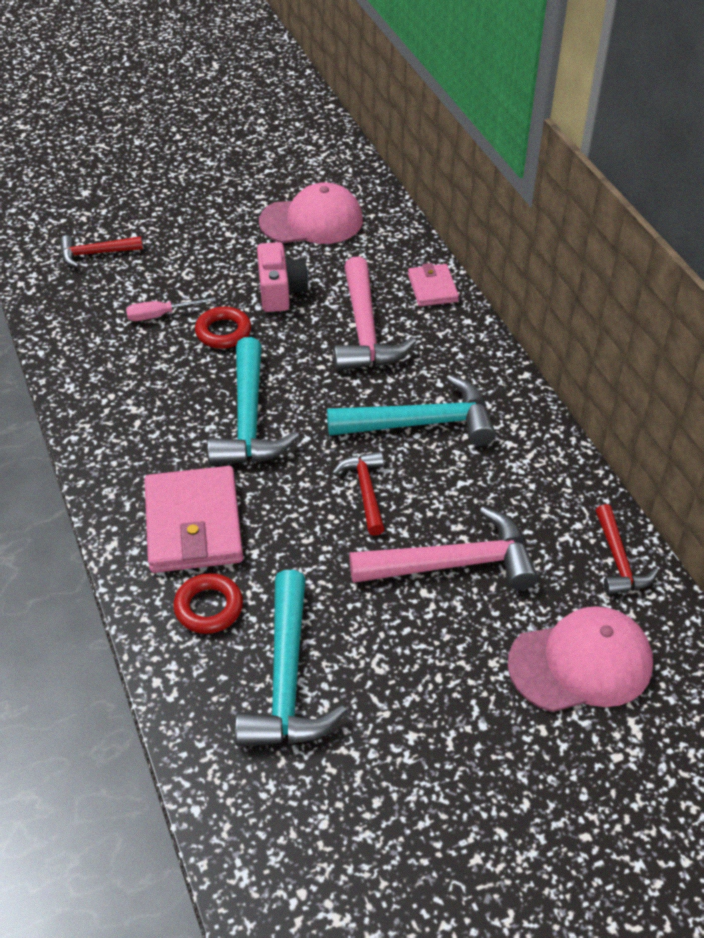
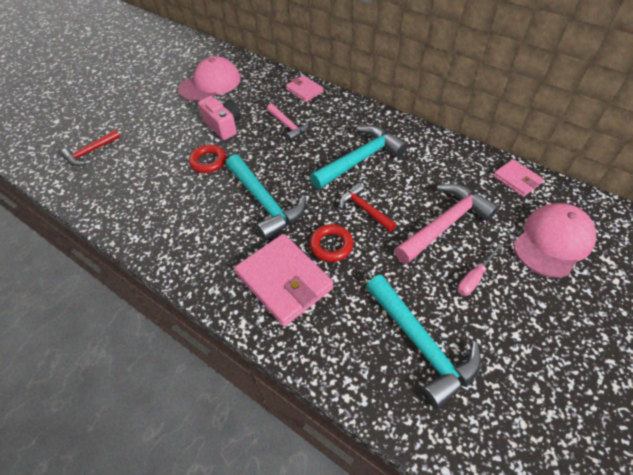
camera: 30 degrees left, 5 degrees up
pink screwdriver [126,297,216,321] -> pink screwdriver moved to [457,244,502,296]
red ring [173,573,243,634] -> red ring moved to [309,224,354,262]
pink hammer [334,256,416,371] -> pink hammer [267,104,309,141], size x0.58
red hammer [595,504,658,595] -> pink wallet [493,159,544,197]

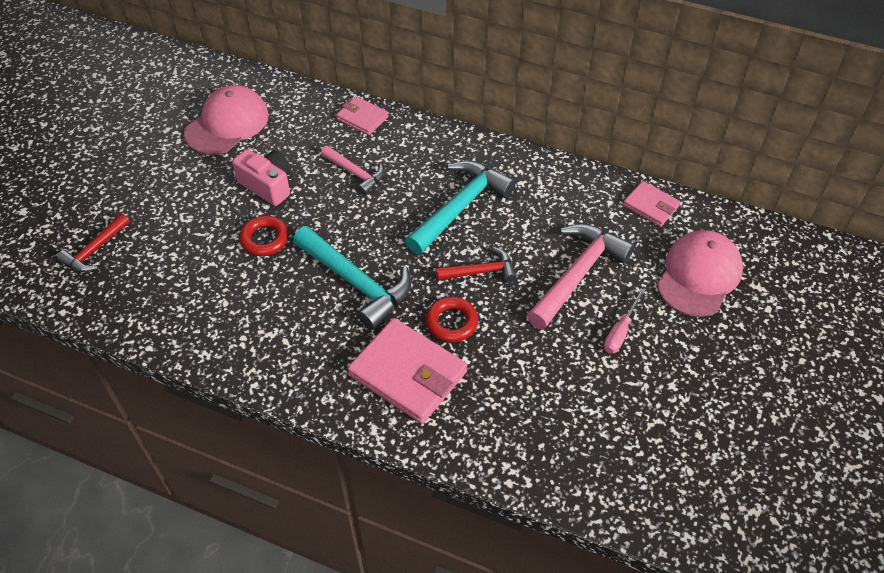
camera: 15 degrees left, 0 degrees up
red hammer [340,183,397,232] -> red hammer turned 135 degrees clockwise [436,247,517,282]
turquoise hammer [366,275,481,409] -> none

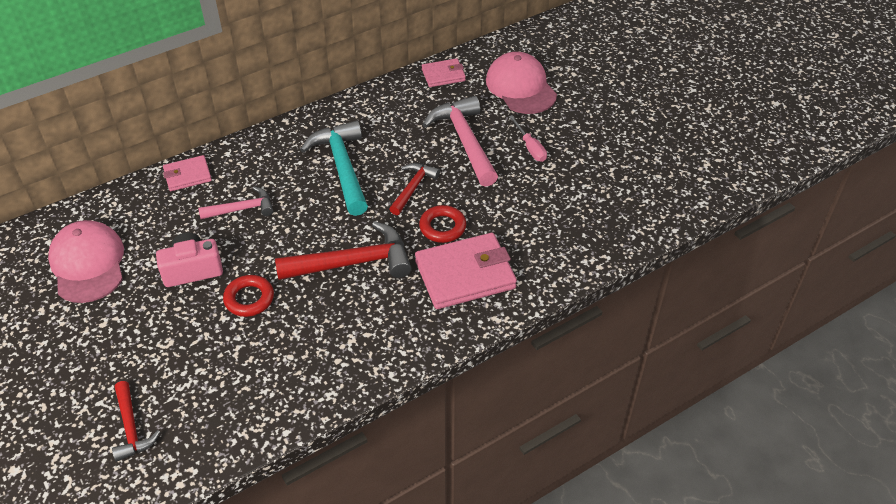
camera: 55 degrees left, 5 degrees down
turquoise hammer [293,226,411,330] -> red hammer [275,221,412,280]

